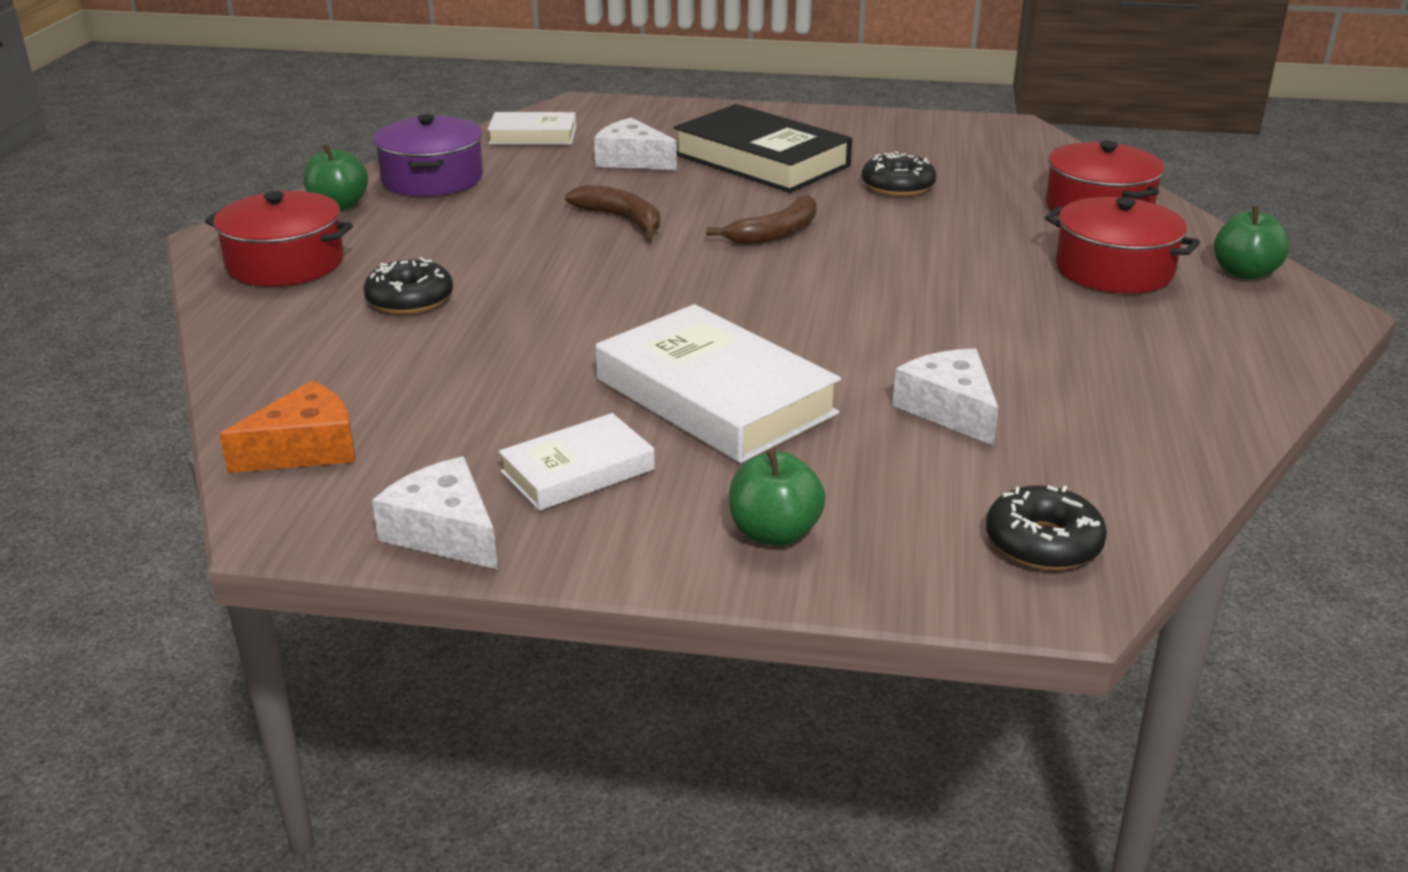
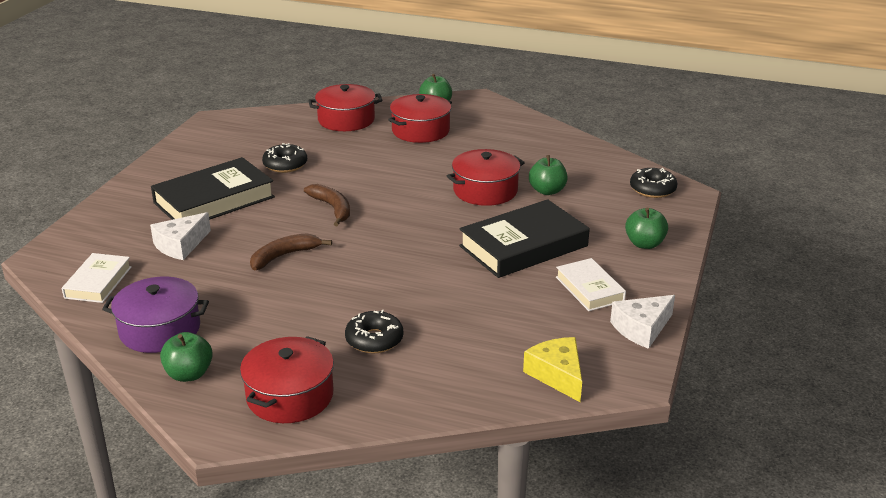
camera: 80 degrees left, 0 degrees up
orange cheese [219,381,355,473] -> yellow cheese [523,337,582,402]
white book [596,304,841,463] -> black book [459,199,590,278]
white cheese [893,349,998,446] -> green apple [529,155,568,195]
none -> red pot [447,149,525,206]

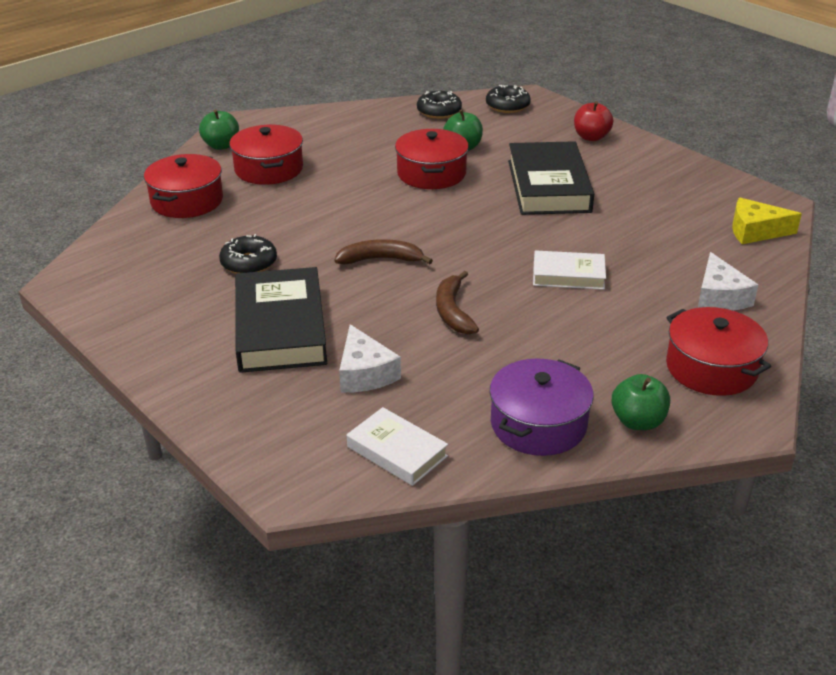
camera: 60 degrees left, 5 degrees up
black donut [345,310,403,353] -> black donut moved to [417,91,462,119]
white book [556,258,626,311] -> white book moved to [533,250,606,290]
white cheese [610,295,675,349] -> white cheese moved to [698,252,758,311]
green apple [625,208,668,249] -> red apple [574,101,613,141]

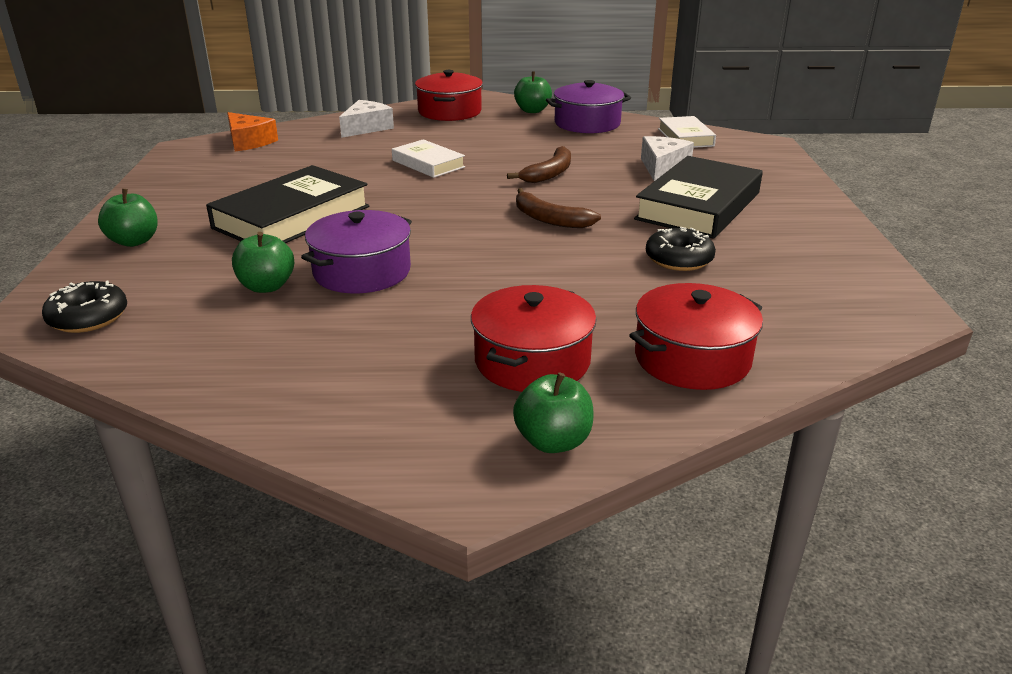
camera: 140 degrees left, 5 degrees down
red pot [395,129,469,189] -> purple pot [301,210,412,293]
black donut [417,91,462,119] -> none
red apple [574,101,613,141] -> green apple [98,189,158,247]
yellow cheese [732,198,802,244] -> orange cheese [227,112,278,151]

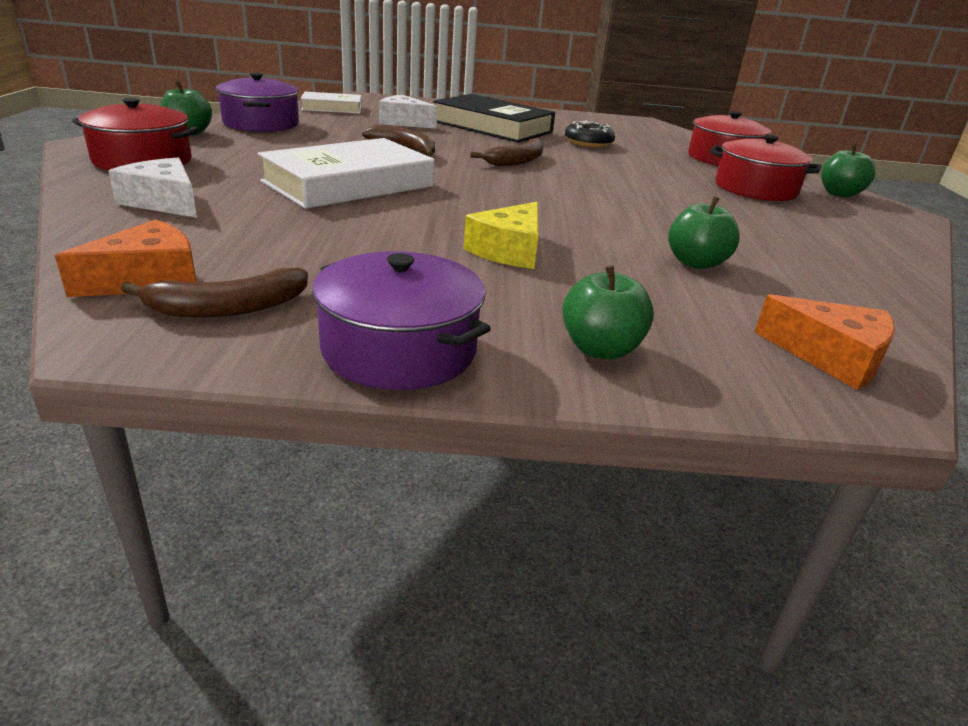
camera: 90 degrees left, 0 degrees up
black donut [42,281,127,333] -> orange cheese [754,294,895,390]
black book [206,165,369,243] -> yellow cheese [463,202,539,269]
purple pot [301,210,412,293] -> purple pot moved to [312,251,491,390]
white book [392,139,465,178] -> white book [258,138,435,209], size x1.78
none -> brown banana [120,268,308,318]

